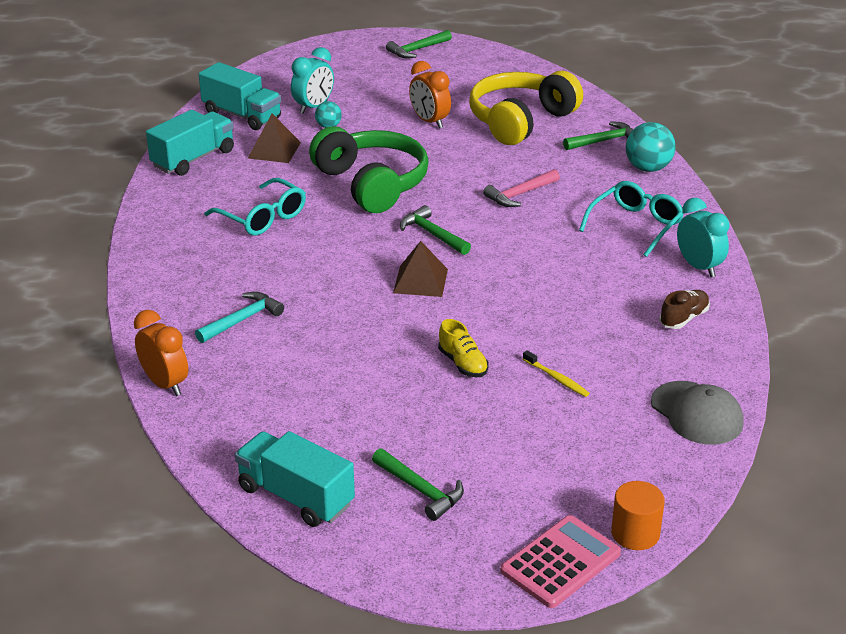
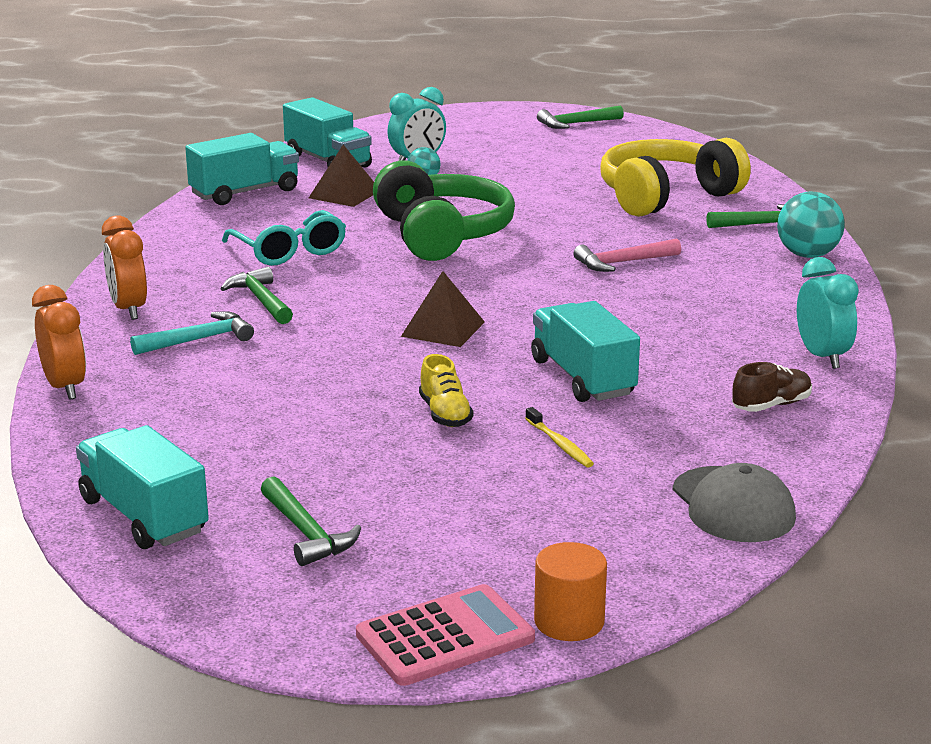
camera: 15 degrees right, 10 degrees down
green hammer [400,205,471,255] -> green hammer moved to [220,267,293,324]
orange clock [409,61,451,129] -> orange clock moved to [102,215,147,320]
turquoise glasses [579,181,684,257] -> none
none -> turquoise truck [531,301,640,402]

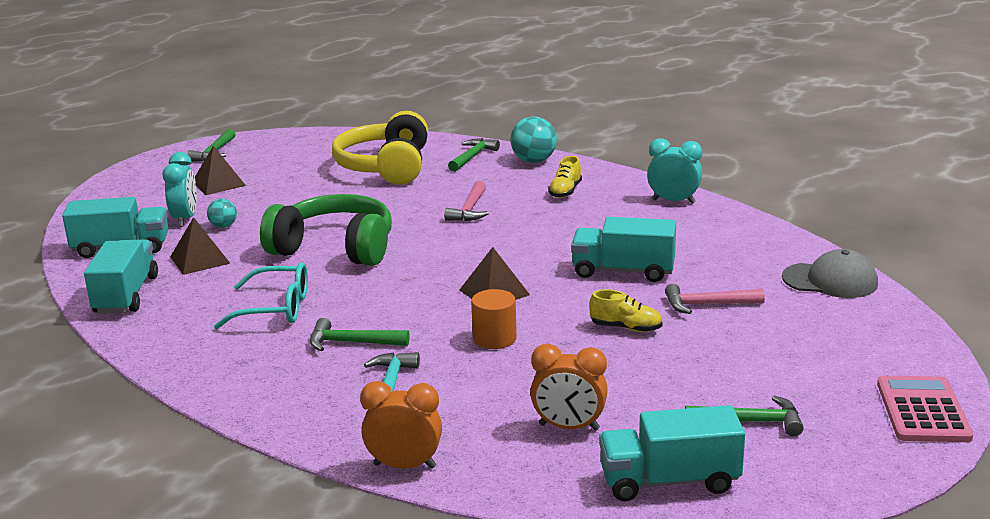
camera: 55 degrees left, 0 degrees up
orange clock [102,215,147,320] -> orange clock moved to [530,344,608,431]
yellow toothbrush [525,407,594,468] -> pink hammer [665,284,765,314]
orange cylinder [534,542,607,641] -> orange cylinder moved to [471,289,517,349]
brown shoe [732,362,812,412] -> none
none -> brown pyramid [195,146,246,195]
none -> yellow shoe [548,156,582,198]

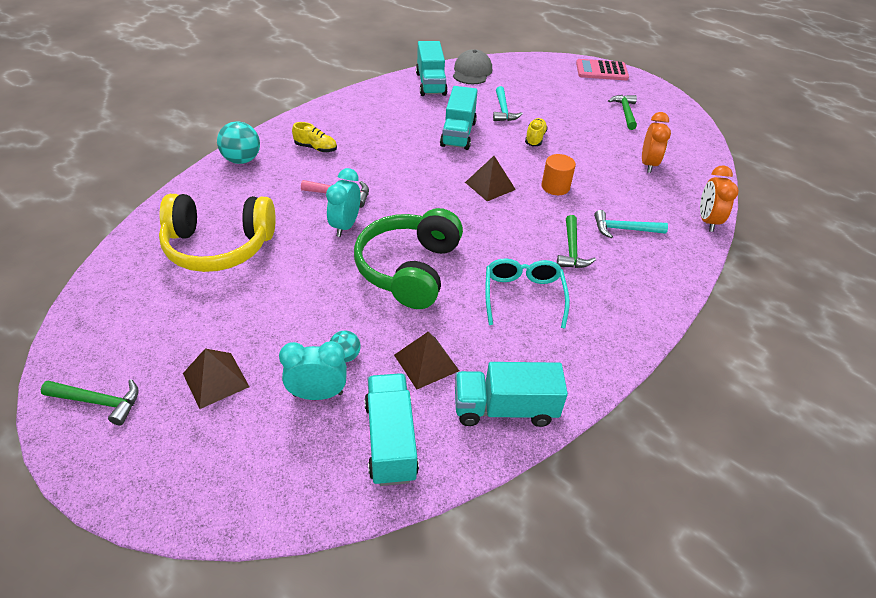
camera: 95 degrees left, 20 degrees up
green hammer [448,138,500,172] -> none
turquoise truck [599,405,745,501] -> turquoise truck moved to [416,41,448,96]
turquoise clock [647,138,702,204] -> turquoise clock moved to [326,168,360,237]
pink hammer [665,284,765,314] -> turquoise hammer [493,86,523,121]

